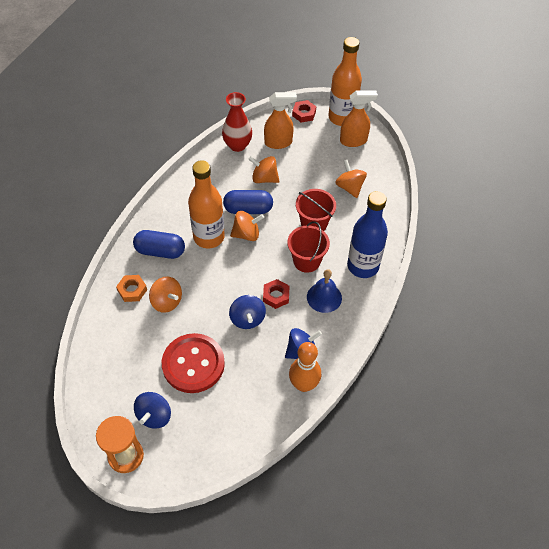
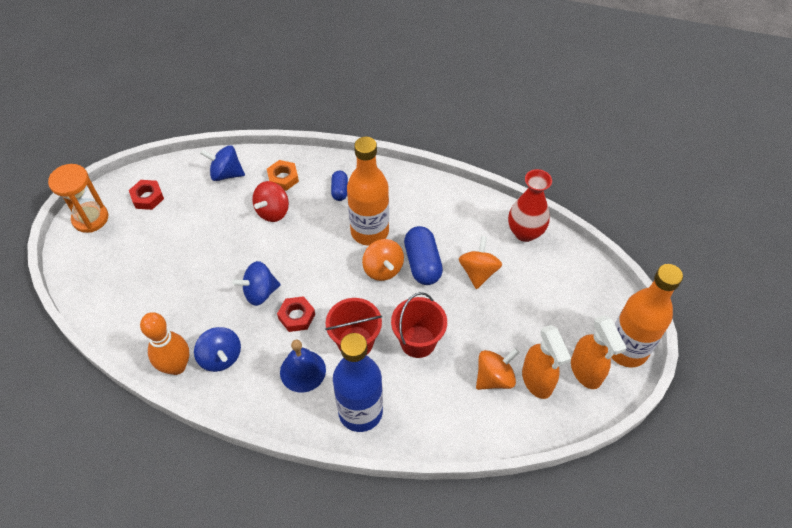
camera: 80 degrees right, 0 degrees up
blue capsule [133,230,185,259] -> blue capsule [331,171,348,201], size x0.57
blue spinning top [134,392,171,429] -> blue spinning top moved to [200,145,245,181]
orange spinning top [149,276,182,313] -> red spinning top [252,181,289,222]
red button [162,333,225,393] -> none
orange spray bottle [264,92,297,149] -> orange spray bottle moved to [522,325,571,399]
red nut [292,100,316,123] -> red nut moved to [129,180,164,210]

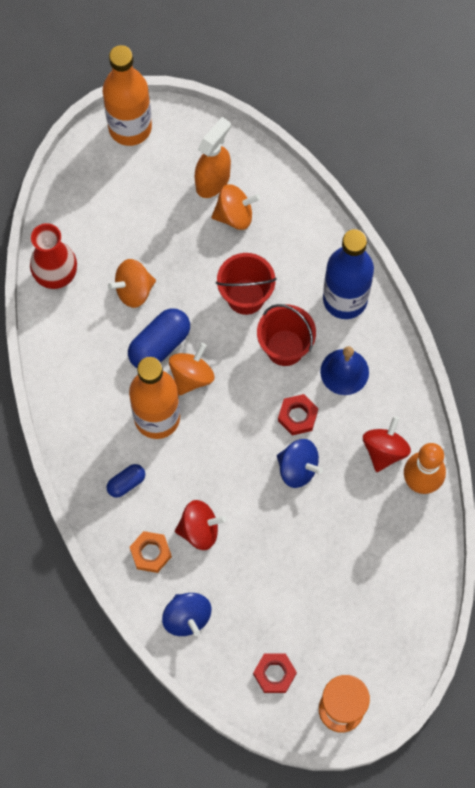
camera: 125 degrees left, 15 degrees up
blue spinning top [194,327,241,372] -> red spinning top [363,416,411,472]
orange spinning top [476,348,520,390] -> orange spinning top turned 150 degrees clockwise [211,184,260,230]
orange spray bottle [571,315,627,389] -> none

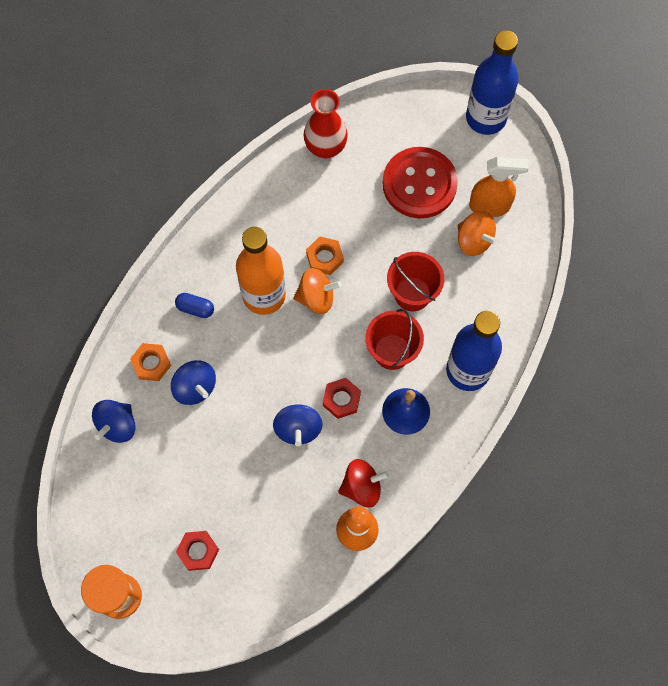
camera: 55 degrees right, 0 degrees up
orange bottle [103,45,152,146] -> blue bottle [466,30,519,135]
orange spinning top [108,259,156,308] -> none
blue capsule [128,308,190,368] -> orange nut [306,237,344,275]
red spinning top [175,500,226,550] -> blue spinning top [171,360,216,405]
red nut [253,653,297,693] -> red nut moved to [176,531,219,571]
none -> red button [383,147,458,219]

